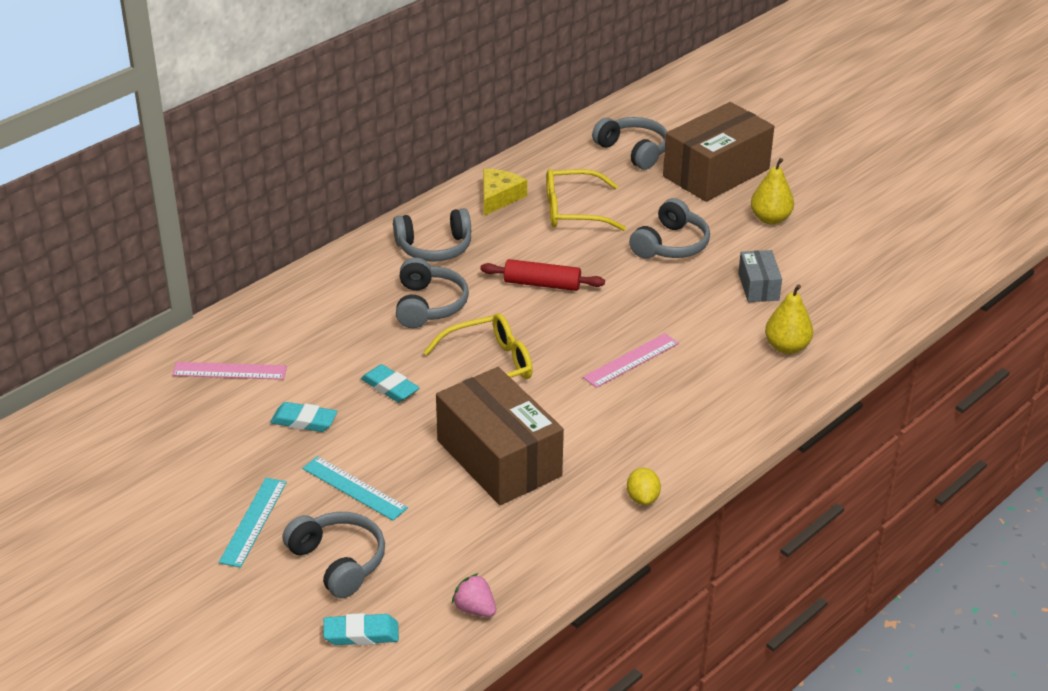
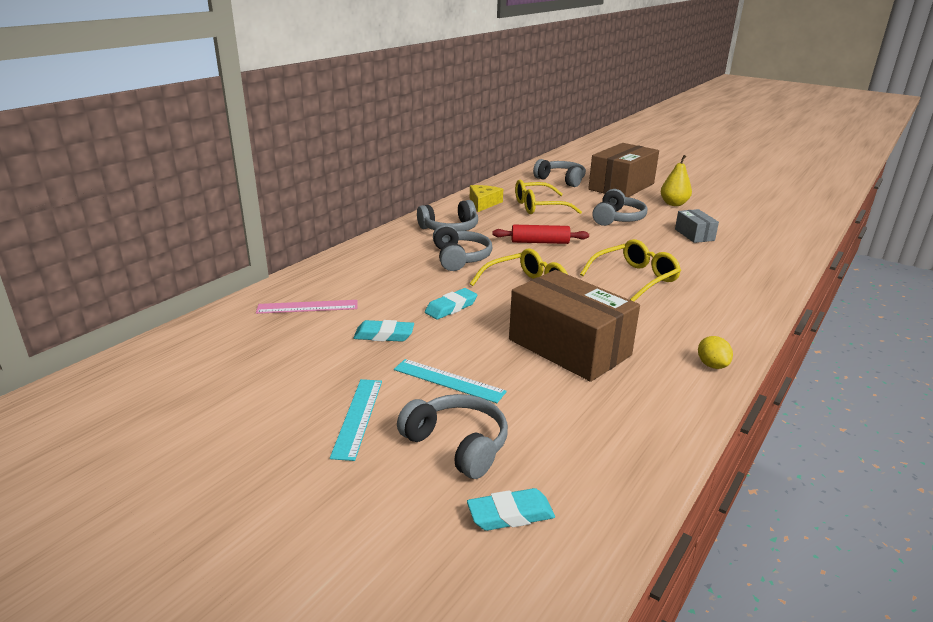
camera: 10 degrees left, 10 degrees down
turquoise eraser [361,364,420,402] -> turquoise eraser turned 75 degrees counterclockwise [425,288,477,320]
pink strawberry [452,573,496,617] -> none
pink ruler [583,333,679,388] -> yellow glasses [580,239,681,301]
yellow pear [765,284,813,354] -> none

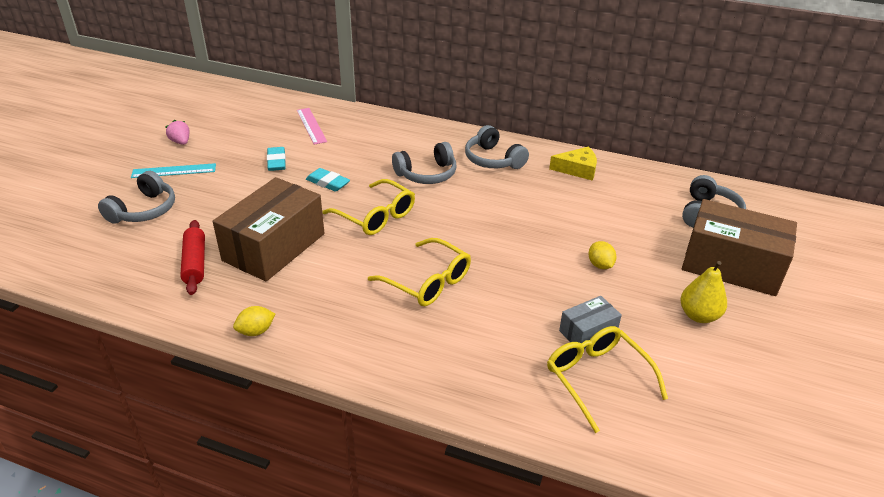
camera: 75 degrees right, 10 degrees up
turquoise ruler [394,359,507,403] -> none
turquoise eraser [467,488,555,531] -> none
red rolling pin [493,225,589,244] -> red rolling pin moved to [180,220,205,295]
yellow glasses [515,180,582,214] -> yellow glasses moved to [547,326,668,433]
grey headphones [592,189,647,226] -> yellow lemon [588,241,617,269]
none -> pink strawberry [165,120,189,145]

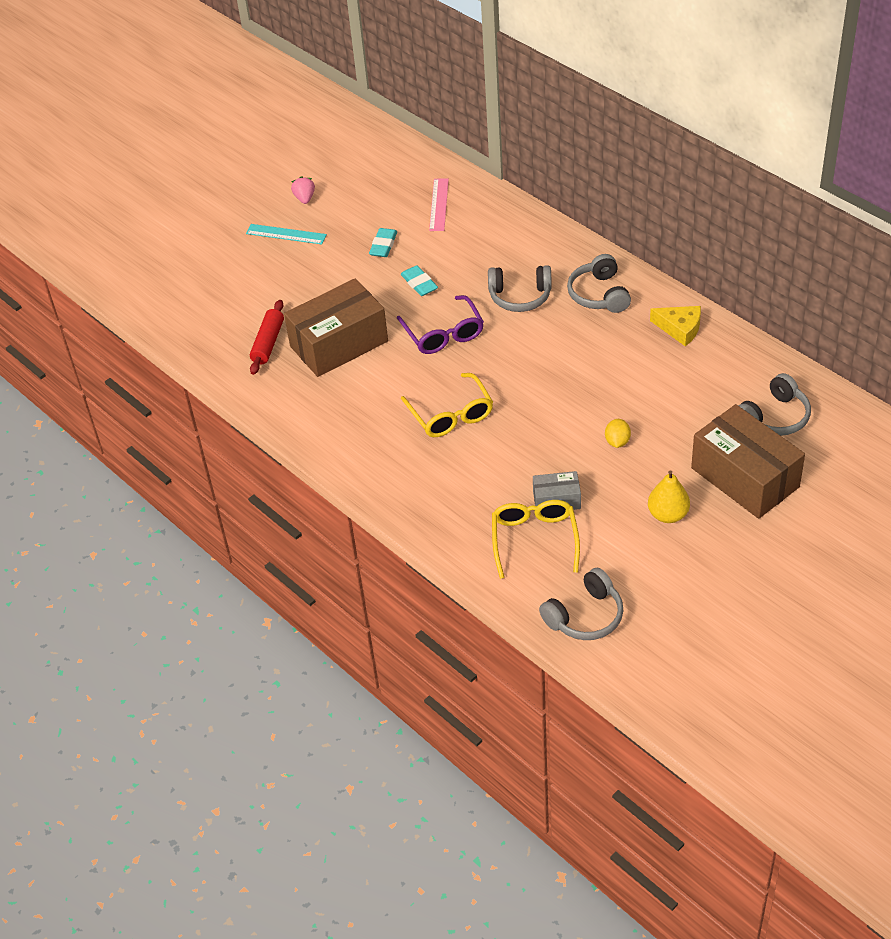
camera: 30 degrees right, 10 degrees up
grey headphones [98,171,175,224] -> grey headphones moved to [539,568,623,640]
yellow lemon [233,306,275,336] -> none
yellow glasses [322,179,415,235] -> purple glasses [397,295,484,354]

